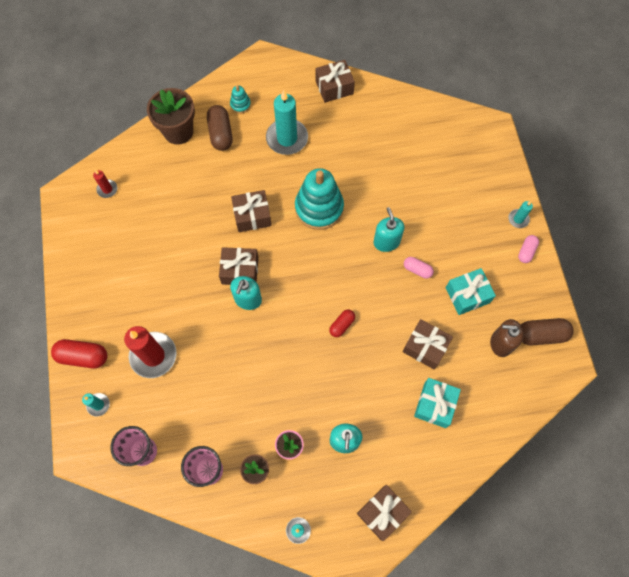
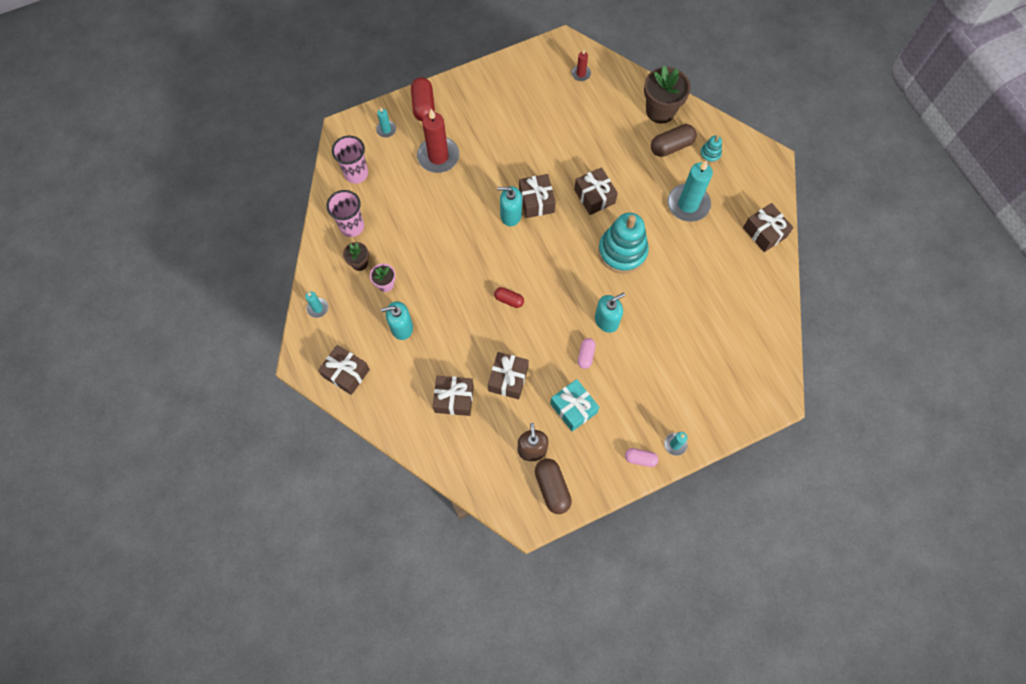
camera: 75 degrees right, 0 degrees up
turquoise gift [414,378,461,428] -> brown gift [433,376,474,416]

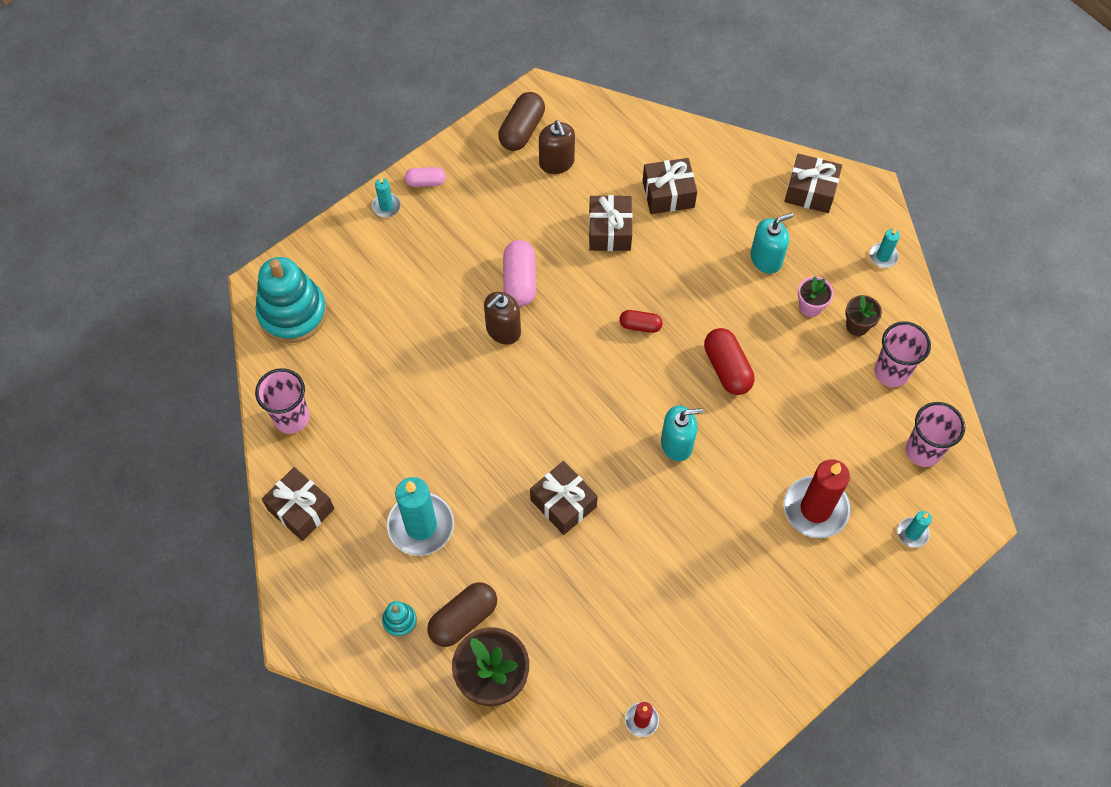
camera: 165 degrees right, 5 degrees down
red capsule [411,77,435,122] -> red capsule moved to [704,328,754,395]
brown gift [519,174,556,218] -> none
brown capsule [535,459,572,514] -> brown capsule turned 60 degrees clockwise [498,92,545,151]
turquoise gift [550,379,599,431] -> none
pink capsule [578,338,596,369] -> pink capsule [503,240,536,306], size x1.67
turquoise soap dispenser [595,293,625,333] -> brown soap dispenser [484,292,521,345]
turquoise stacking toy [598,213,649,274] -> turquoise stacking toy moved to [256,257,327,343]
none -> pink cup [255,368,310,434]

